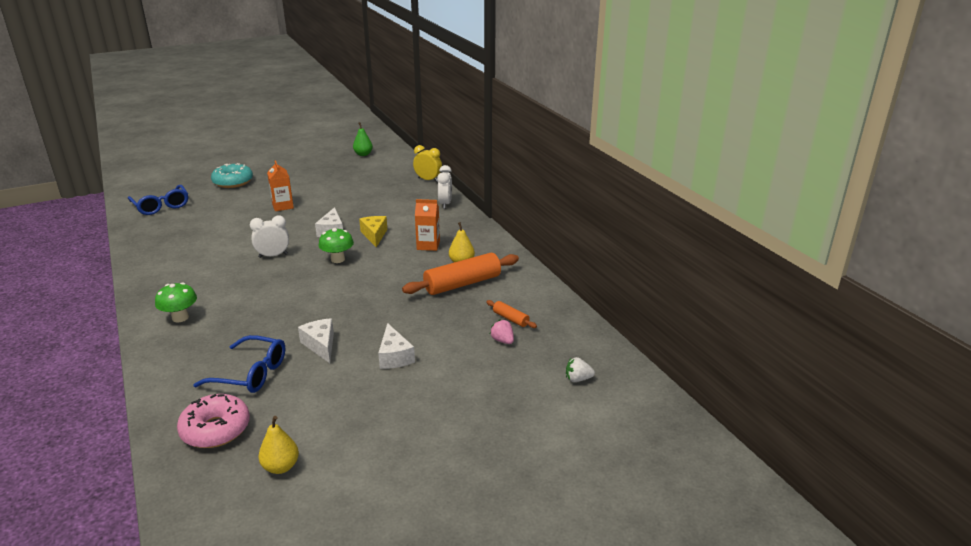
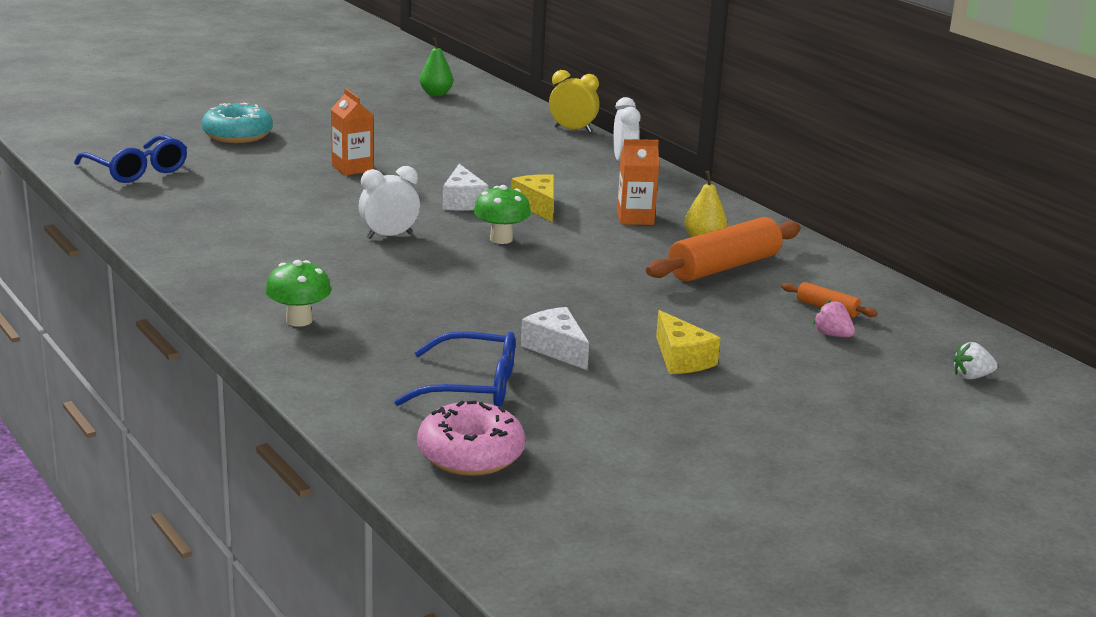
camera: 10 degrees left, 5 degrees down
yellow pear [258,416,299,474] -> none
white cheese [378,323,415,369] -> yellow cheese [656,310,721,374]

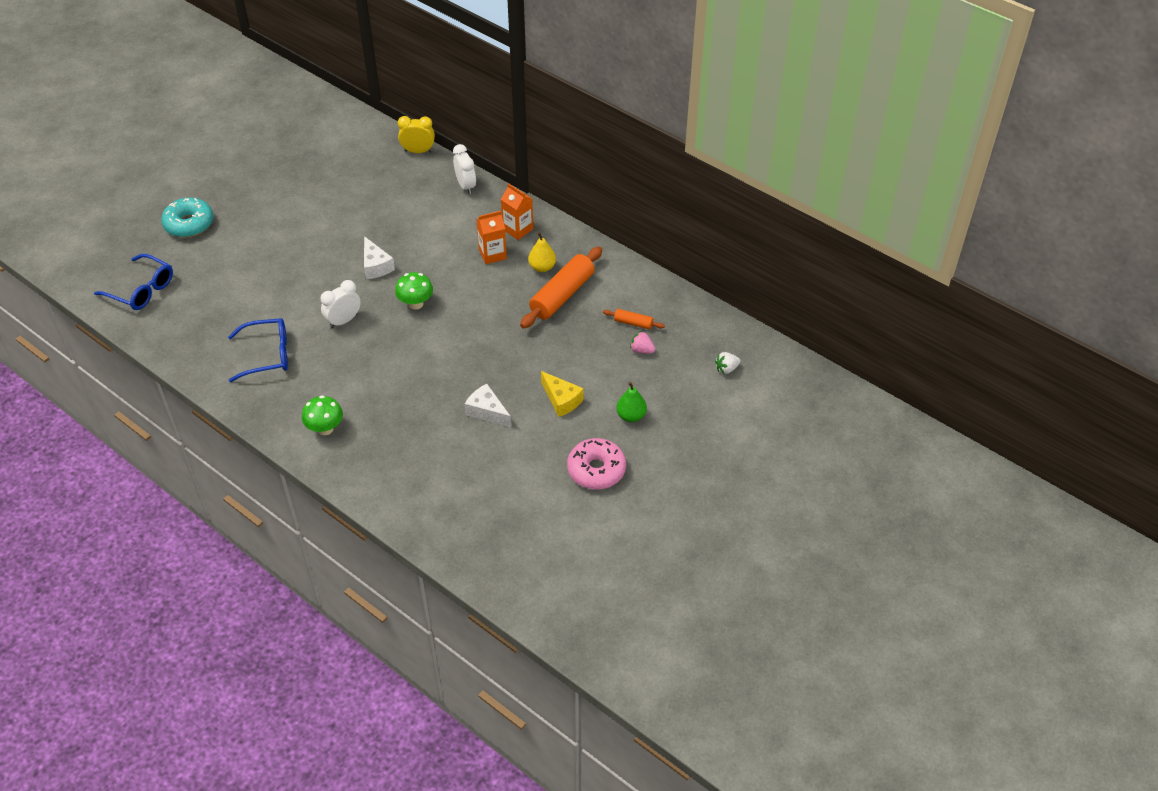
camera: 15 degrees left, 25 degrees up
orange carton [331,89,374,176] -> orange carton moved to [501,183,533,240]
blue glasses [394,331,515,407] -> blue glasses moved to [228,318,288,382]
pink donut [417,401,525,476] -> pink donut moved to [567,438,626,489]
green pear [420,37,453,96] -> green pear moved to [616,382,647,422]
yellow cheese [511,174,554,223] -> none

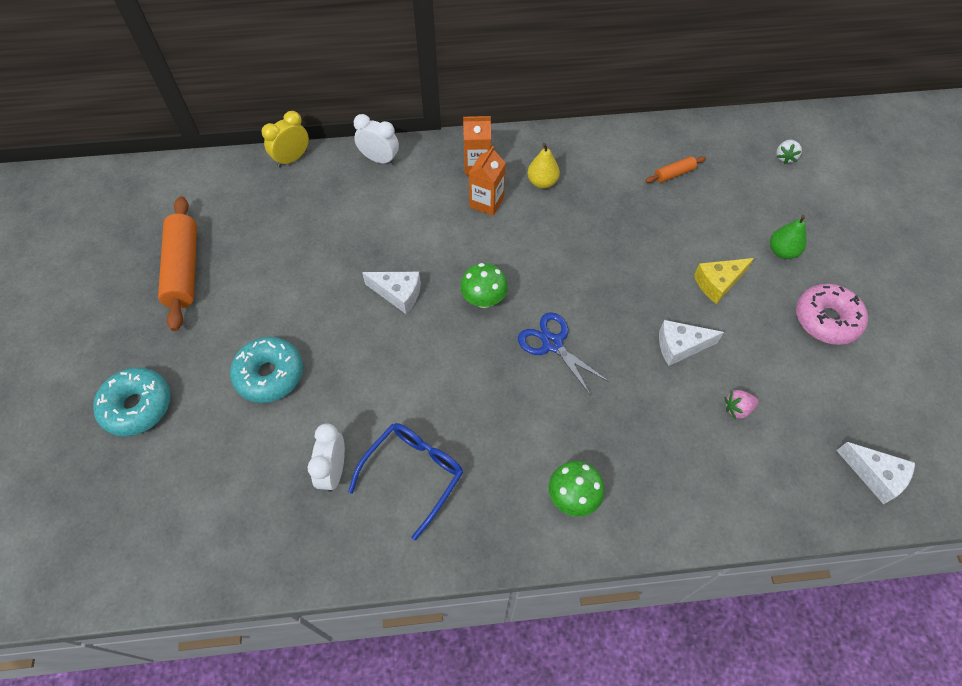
camera: 45 degrees left, 10 degrees up
blue glasses [94,254,173,310] -> none
white clock [321,280,361,328] -> white clock moved to [307,424,345,492]
orange rolling pin [520,246,602,329] -> orange rolling pin moved to [158,196,197,331]
yellow cheese [541,371,583,417] -> yellow cheese turned 150 degrees clockwise [694,258,754,304]
pink strawberry [630,331,655,354] -> pink strawberry moved to [725,390,759,419]
none -> turquoise donut [230,337,303,403]
none -> blue scissors [518,312,609,396]
none -> white cheese [836,442,915,504]

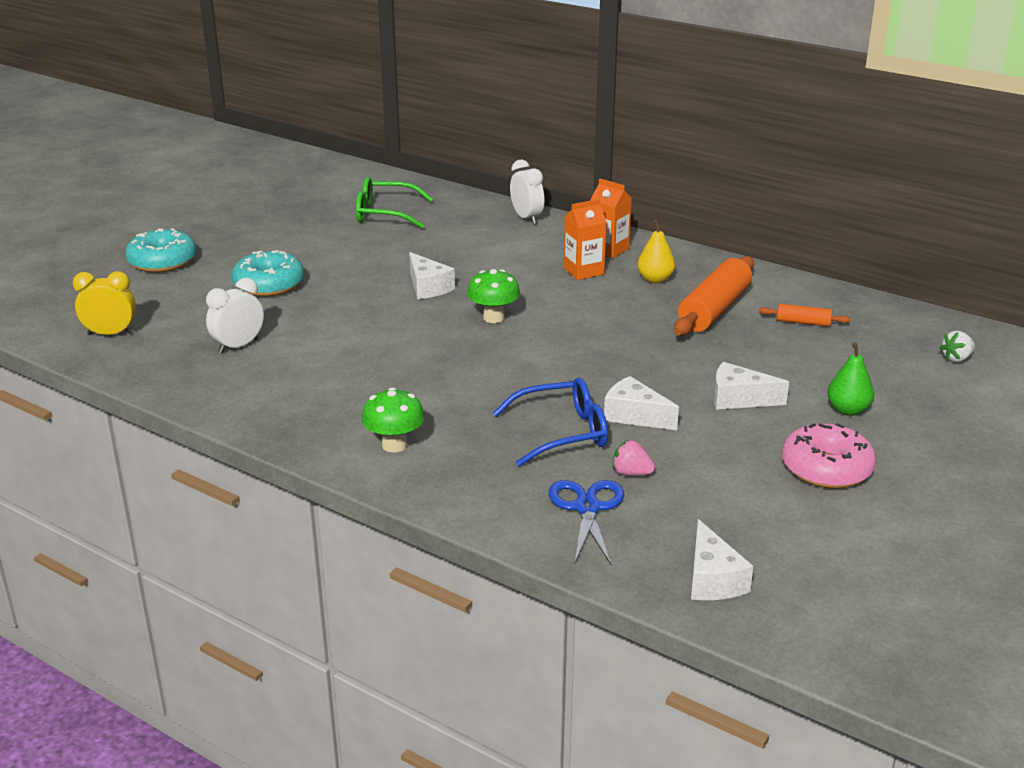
camera: 40 degrees right, 30 degrees down
orange rolling pin [158,196,197,331] -> orange rolling pin moved to [674,256,754,336]
yellow clock [261,111,309,168] -> yellow clock moved to [73,271,136,335]
blue glasses [348,423,463,540] -> blue glasses moved to [492,377,608,467]
blue scissors [518,312,609,396] -> blue scissors moved to [549,480,624,565]
yellow cheese [694,258,754,304] -> white cheese [714,362,789,410]
none -> green glasses [356,177,433,229]

